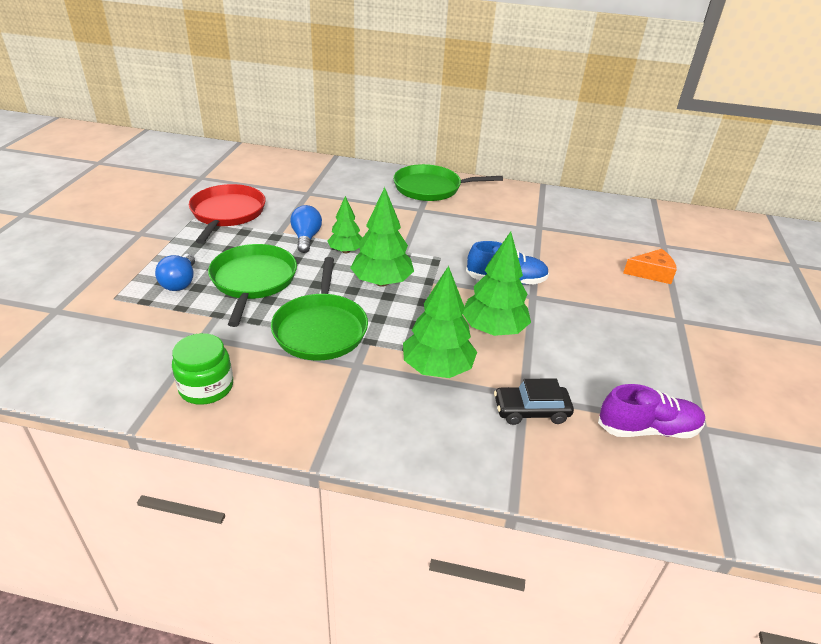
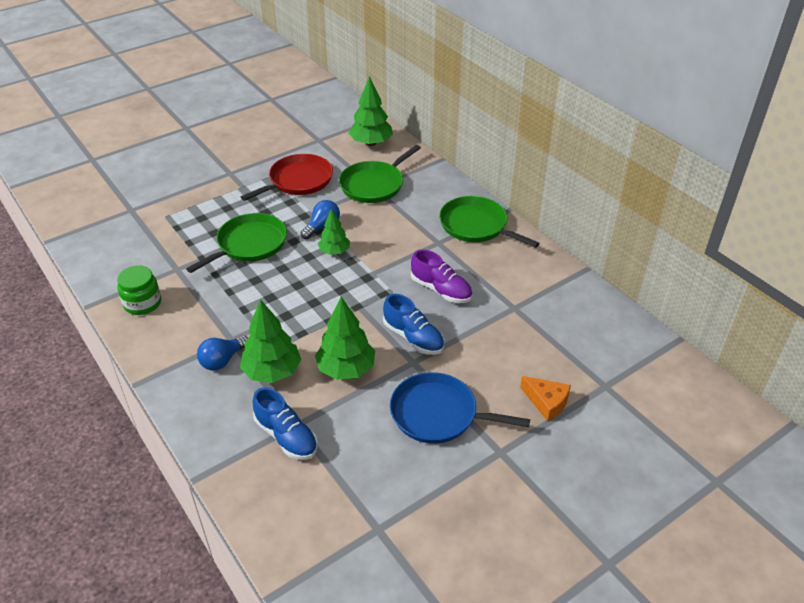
camera: 45 degrees right, 5 degrees up
blue light bulb [155,254,195,291] -> blue light bulb moved to [197,335,248,370]
green pan [271,257,368,361] -> green pan moved to [339,145,421,203]
green tree [350,187,414,287] -> green tree moved to [349,76,393,146]
black car [494,378,574,425] -> blue shoe [253,387,318,460]
purple shoe [598,384,705,438] -> purple shoe moved to [411,249,472,303]
none -> blue pan [390,372,530,444]

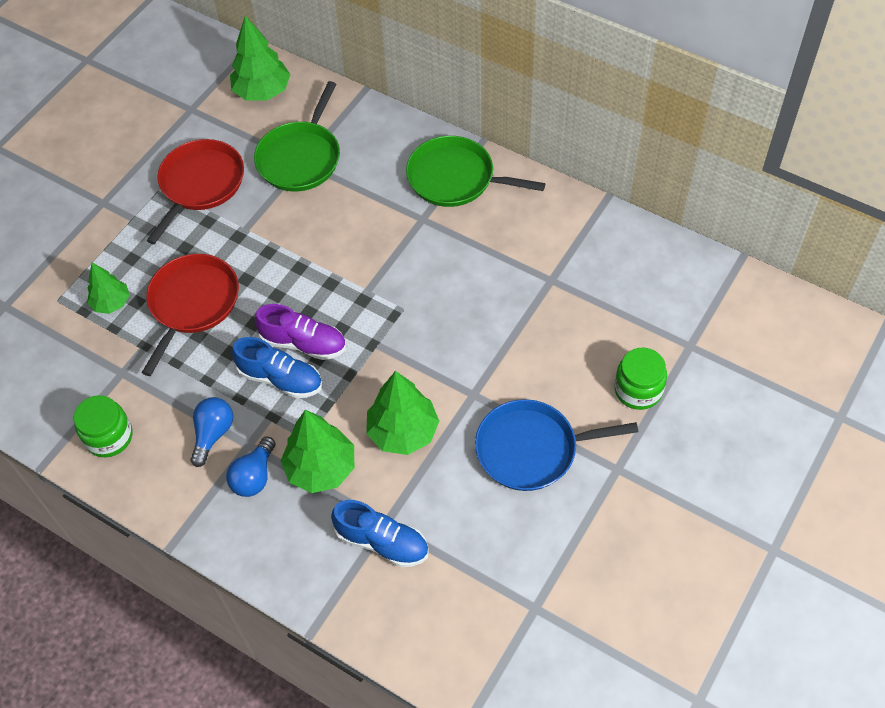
camera: 20 degrees left, 15 degrees up
green pan [186,213,287,273] -> red pan [142,254,239,376]
blue light bulb [301,200,340,239] -> blue light bulb moved to [190,397,233,467]
green tree [318,209,350,255] -> green tree moved to [87,263,130,314]
blue shoe [383,294,444,355] -> blue shoe moved to [232,337,322,398]
purple shoe [411,249,472,303] -> purple shoe moved to [255,304,346,360]
orange cheese [520,376,571,421] -> green jar [614,348,667,410]

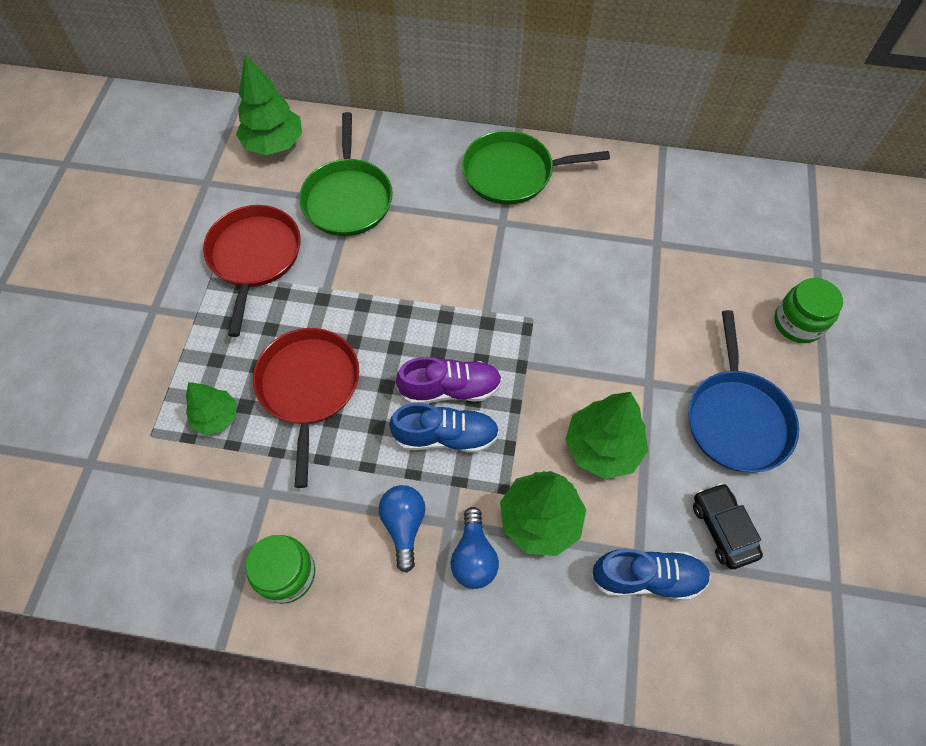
camera: 25 degrees left, 5 degrees up
blue pan [475,399,638,491] -> blue pan turned 60 degrees counterclockwise [688,310,799,472]
none -> black car [693,483,763,569]

